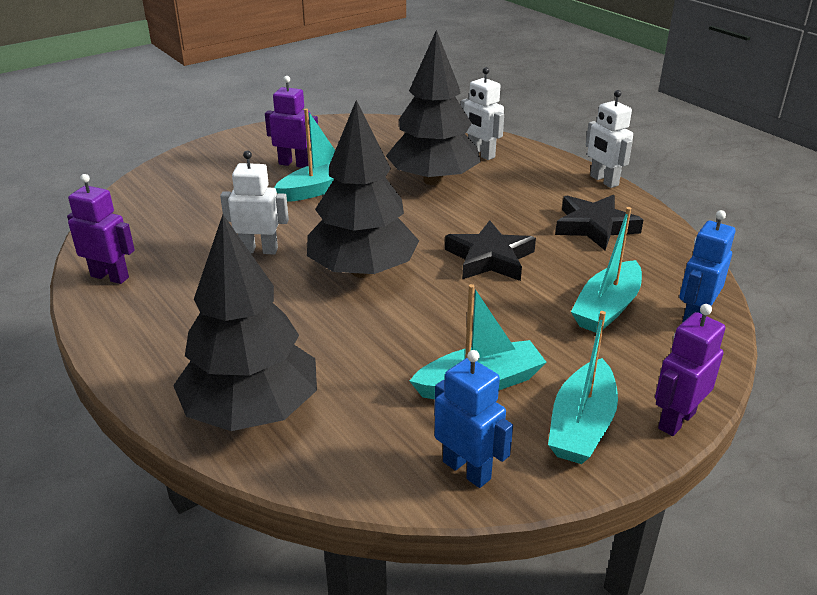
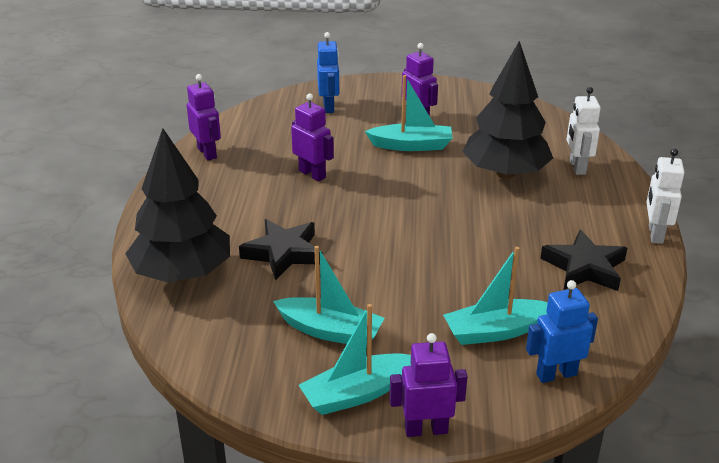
camera: 40 degrees right, 0 degrees up
white robot [220,151,289,254] -> purple robot [291,93,334,181]
black tree [307,100,419,278] -> none
blue robot [434,350,513,488] -> blue robot moved to [317,32,340,113]
black star [445,220,536,281] -> black star moved to [239,219,323,280]

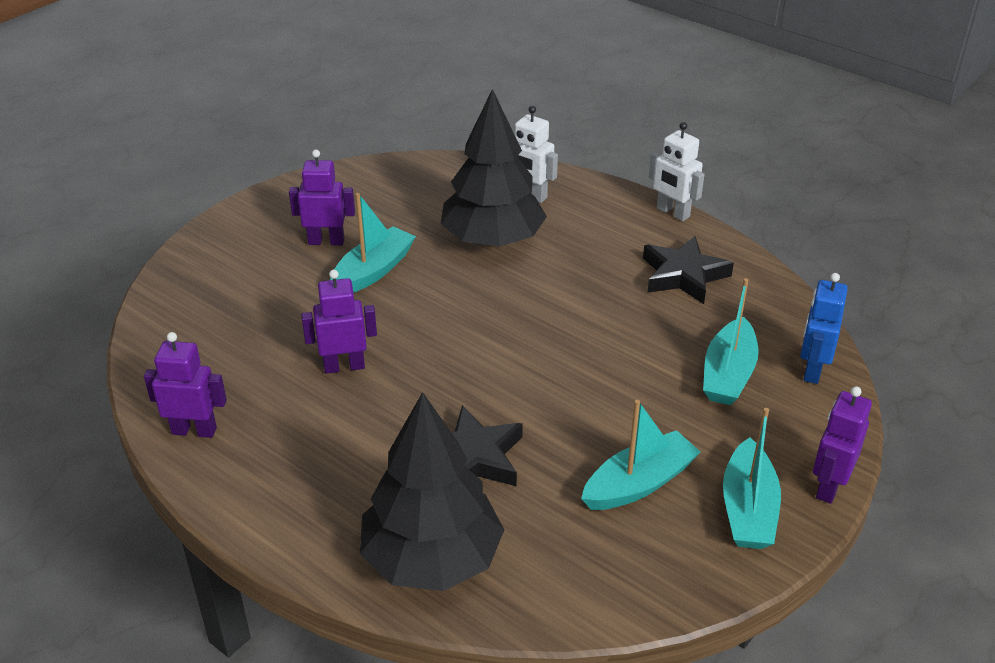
camera: 55 degrees left, 5 degrees up
blue robot [317,32,340,113] -> none

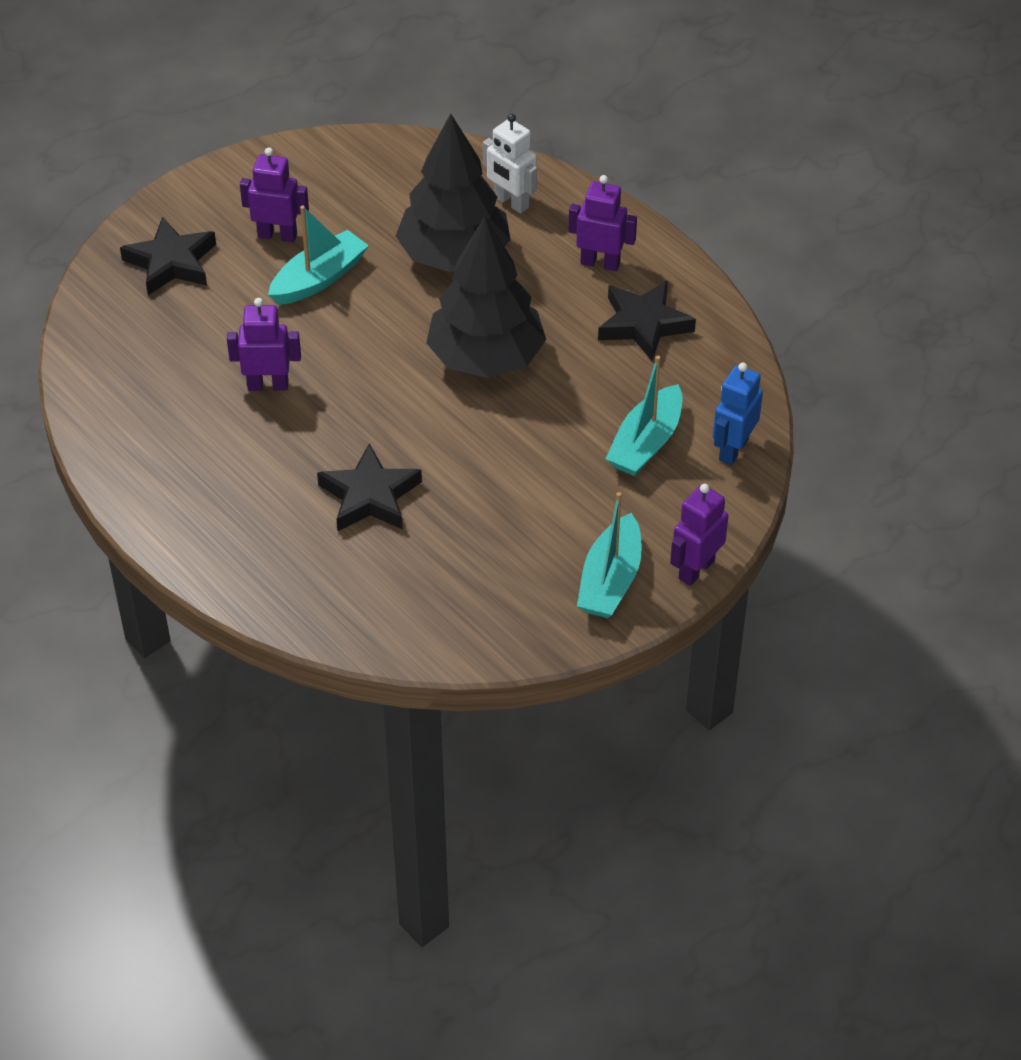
camera: 10 degrees right, 10 degrees up
purple robot [144,332,227,438] -> purple robot moved to [568,175,637,271]
black tree [360,392,504,591] -> black tree moved to [426,217,546,378]
turquoise boat [581,400,701,510] -> none
white robot [649,122,705,221] -> none
none -> black star [120,217,216,295]

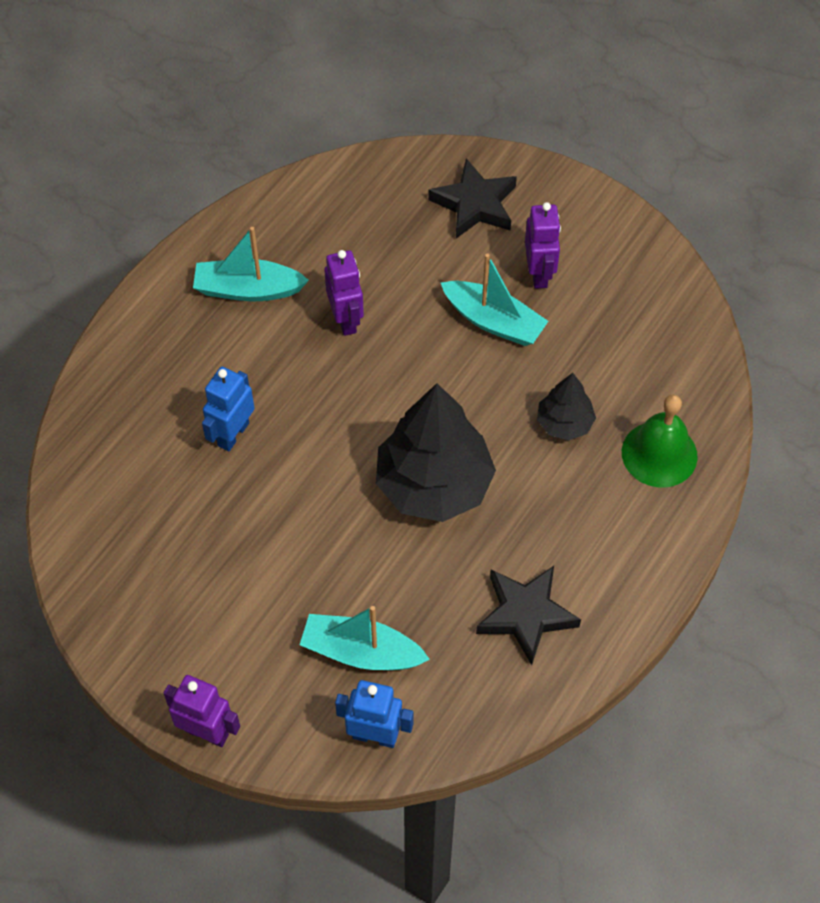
camera: 75 degrees right, 10 degrees up
black star [317,443,422,531] -> blue robot [202,367,254,452]
black tree [396,114,511,272] -> black tree [537,373,596,441], size x0.50
white robot [483,114,537,214] -> green bell [622,395,698,488]
purple robot [568,175,637,271] -> none
turquoise boat [577,492,642,618] -> turquoise boat moved to [193,227,309,301]

